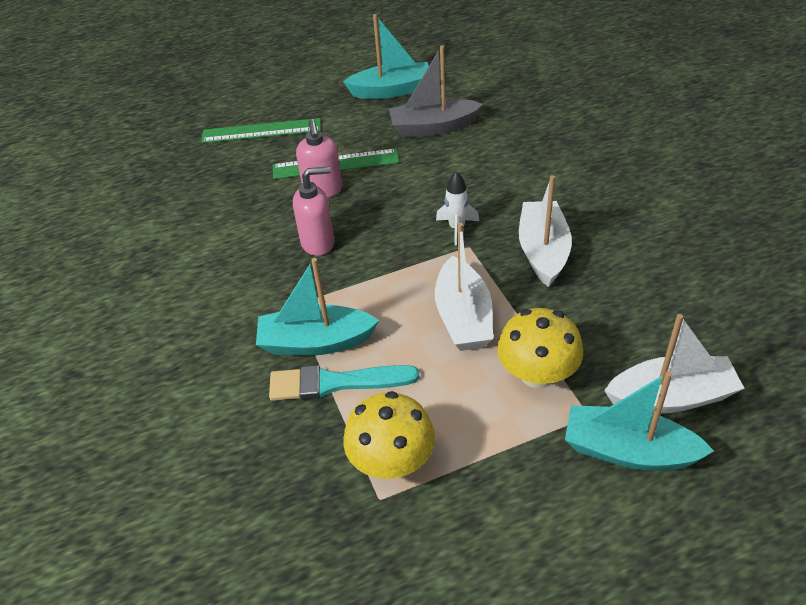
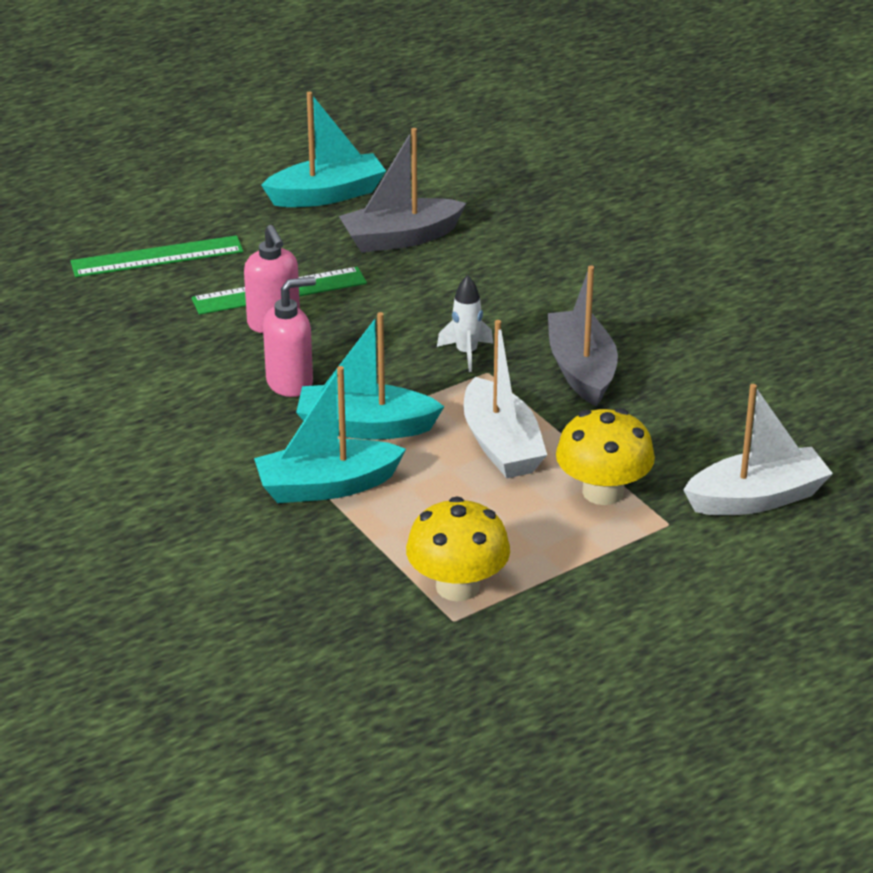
camera: 15 degrees left, 10 degrees down
turquoise brush [269,365,419,401] -> none
white boat [519,175,572,287] -> grey boat [548,265,618,406]
turquoise boat [565,371,714,471] -> turquoise boat moved to [296,312,445,440]

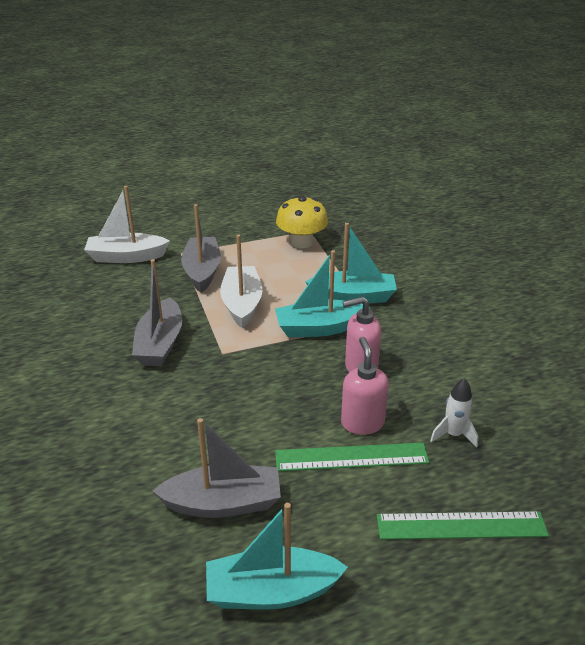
camera: 165 degrees left, 0 degrees up
turquoise boat [296,312,445,440] -> turquoise boat turned 150 degrees clockwise [275,250,370,337]
white rocket [437,275,493,372] -> white rocket moved to [430,378,478,448]
yellow mushroom [556,408,655,505] -> grey boat [181,204,221,293]

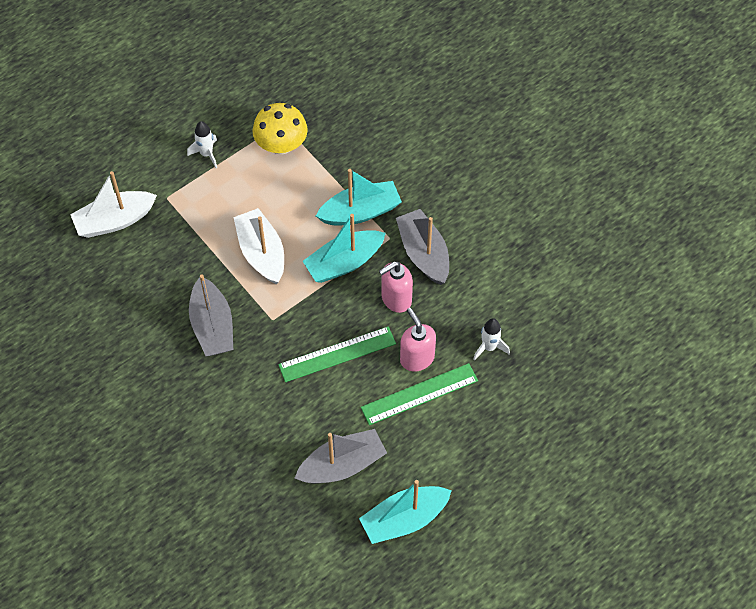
camera: 20 degrees left, 25 degrees up
grey boat [181,204,221,293] -> grey boat moved to [396,209,449,285]
green ruler [377,511,549,540] -> green ruler moved to [278,326,396,382]
none -> white rocket [187,121,217,168]

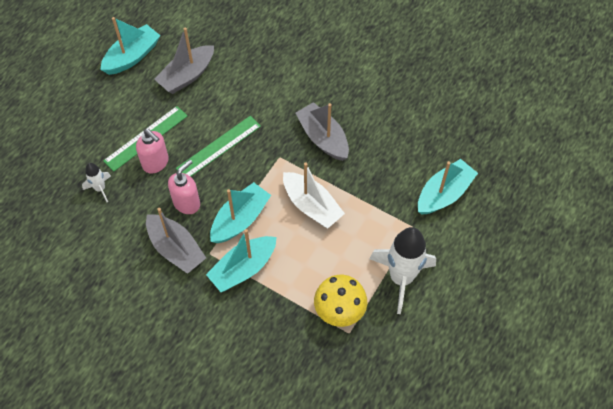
camera: 160 degrees right, 0 degrees up
white boat [70,171,157,238] -> turquoise boat [418,159,478,215]
white rocket [187,121,217,168] -> white rocket [369,227,436,314], size x2.06

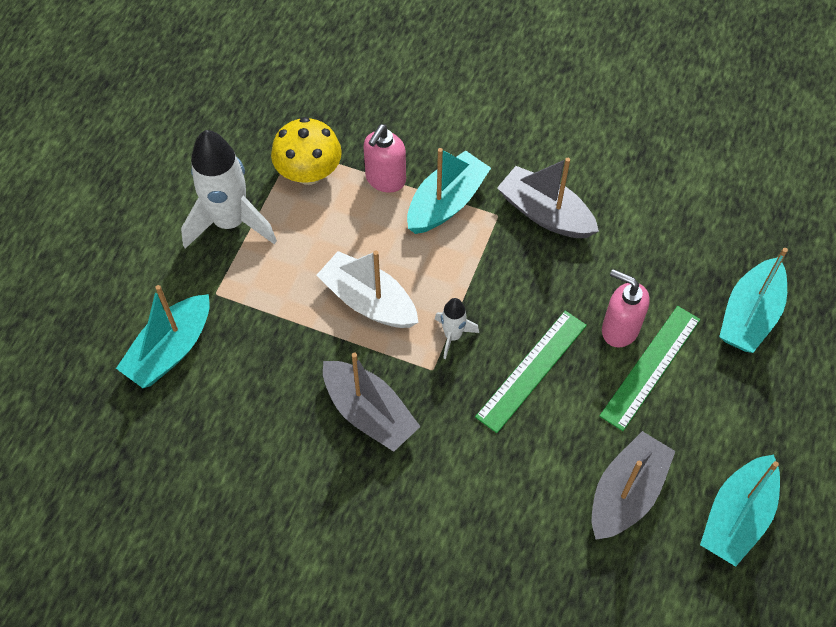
camera: 170 degrees right, 0 degrees up
white rocket [82,163,111,202] -> white rocket moved to [435,298,479,359]
pink soap dispenser [168,160,200,214] -> pink soap dispenser moved to [363,124,406,193]
turquoise boat [210,182,271,243] -> turquoise boat moved to [719,248,788,353]

